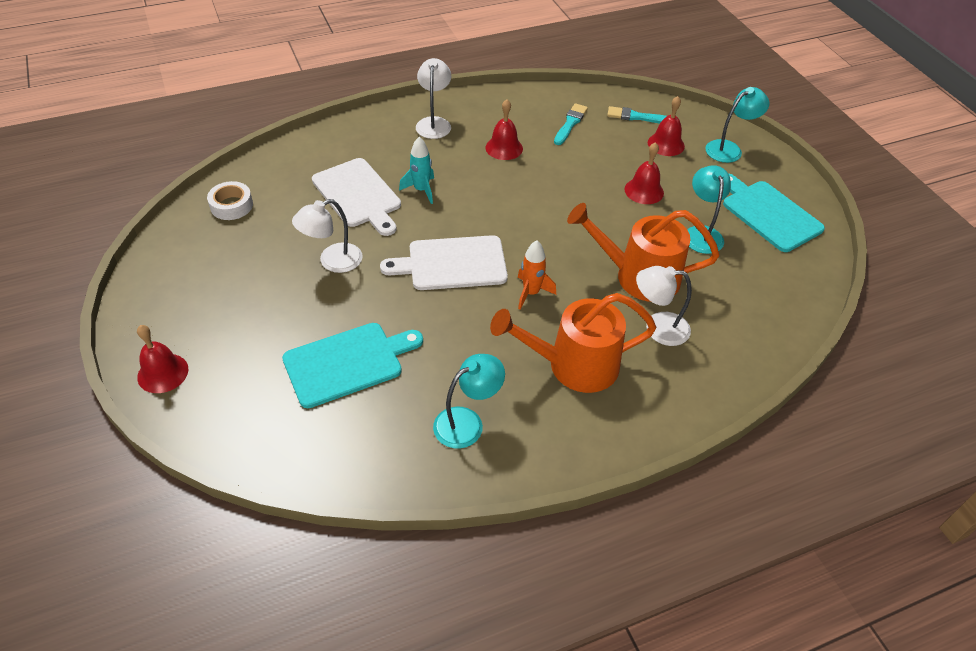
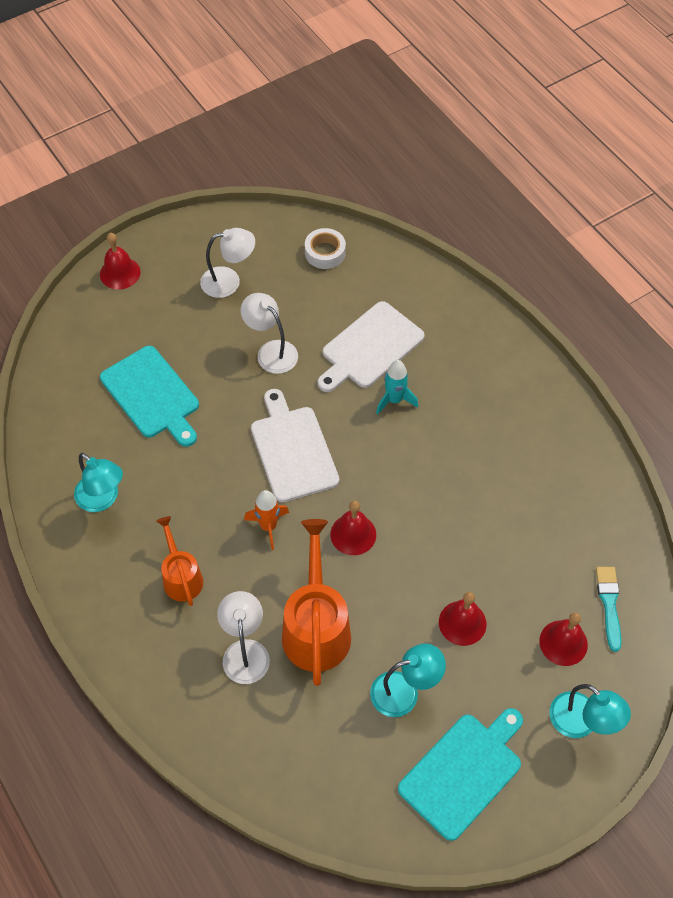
camera: 80 degrees right, 10 degrees up
white lamp [416,58,451,139] -> white lamp moved to [200,228,255,298]
red bell [486,99,523,160] -> red bell moved to [331,501,376,555]
orange watering can [490,293,657,393] -> orange watering can [156,516,203,606], size x0.59
turquoise brush [554,103,588,145] -> none

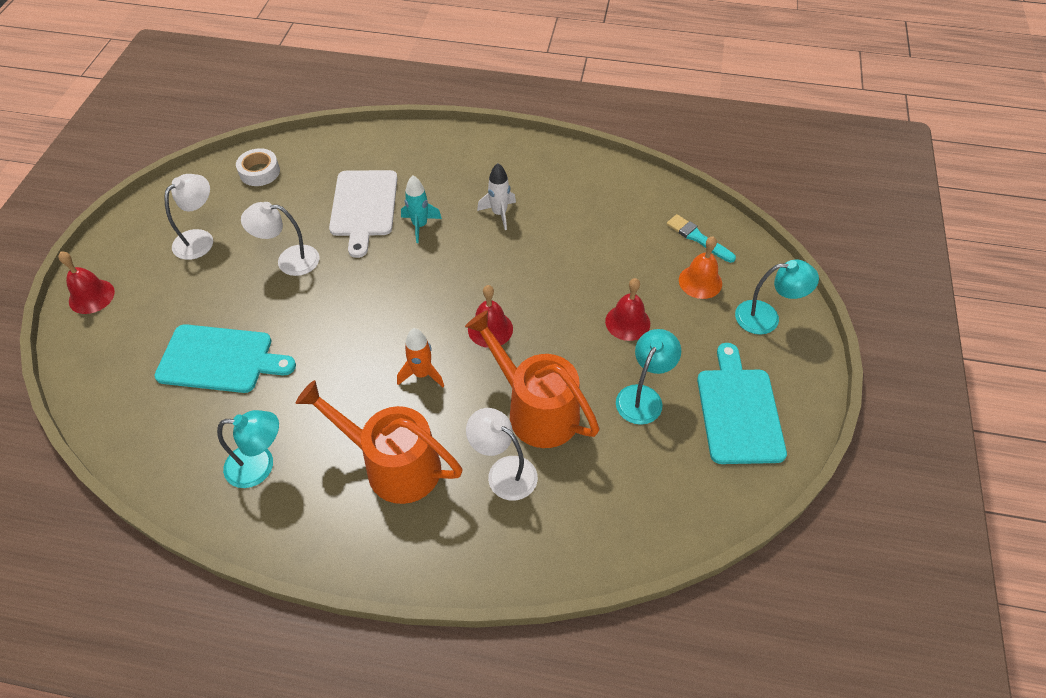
camera: 45 degrees left, 5 degrees down
orange watering can [156,516,203,606] -> orange watering can [295,380,463,504], size x1.70
white cutting board [251,389,339,502] -> none
red bell [539,613,588,666] -> orange bell [679,236,722,299]
none -> white rocket [477,163,516,230]

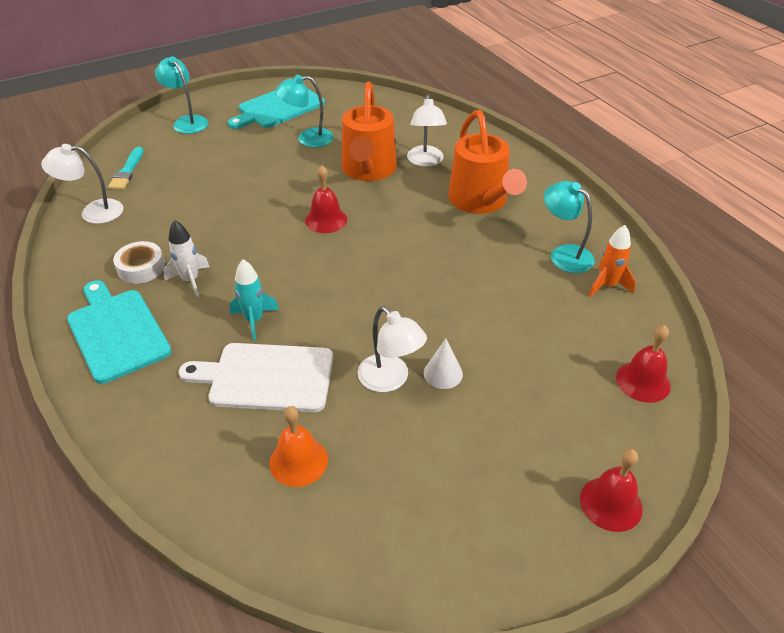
camera: 130 degrees left, 10 degrees down
turquoise cutting board [154,324,296,393] -> turquoise cutting board moved to [67,280,171,384]
white lamp [164,174,213,260] -> white lamp moved to [41,144,123,224]
white tape [236,148,280,186] -> white tape moved to [113,241,165,284]
white cutting board [329,170,398,258] -> white cutting board turned 135 degrees counterclockwise [179,343,333,412]
orange rocket [397,328,444,387] -> orange rocket moved to [589,225,636,297]
red bell [605,278,650,341] -> red bell moved to [616,325,671,403]
orange bell [679,236,722,299] -> orange bell moved to [269,406,328,487]
none -> white cone [424,338,463,389]

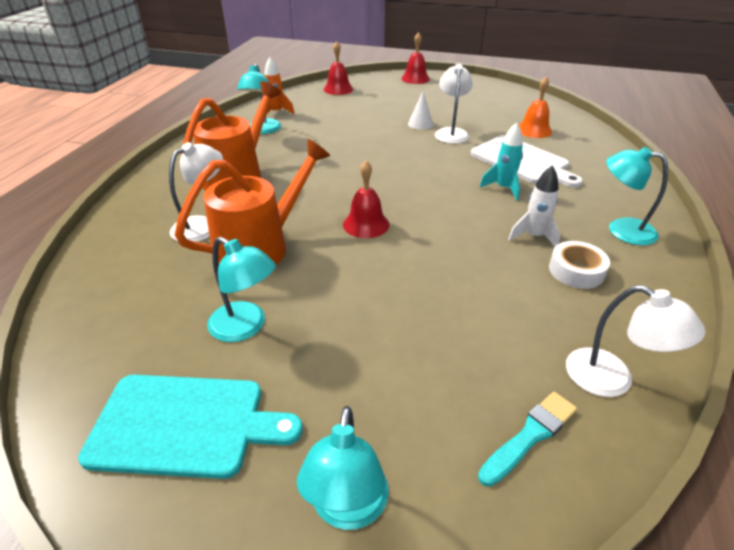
camera: 135 degrees left, 5 degrees down
turquoise cutting board [67,280,171,384] -> turquoise lamp [606,147,668,245]

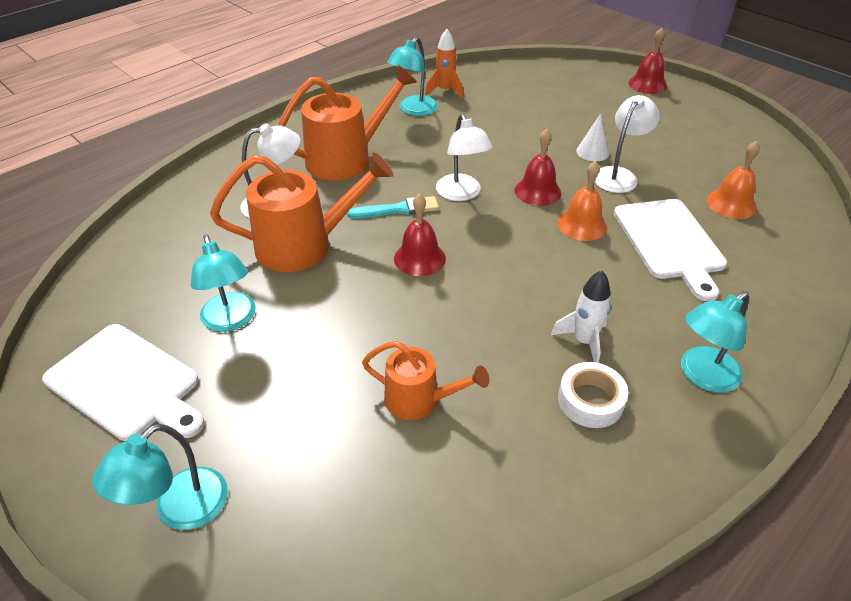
camera: 30 degrees right, 5 degrees up
turquoise cutting board [78,375,303,479] -> white cutting board [42,324,205,441]
red bell [324,41,353,95] -> red bell moved to [515,129,561,206]
turquoise brush [478,392,577,487] -> turquoise brush moved to [347,196,439,219]
turquoise rocket [480,122,523,201] -> none
white lamp [566,285,705,397] -> white lamp moved to [436,114,493,201]
turquoise lamp [606,147,668,245] -> turquoise lamp turned 90 degrees counterclockwise [681,291,749,393]
none -> orange watering can [362,341,489,420]
none -> orange bell [557,161,607,241]

